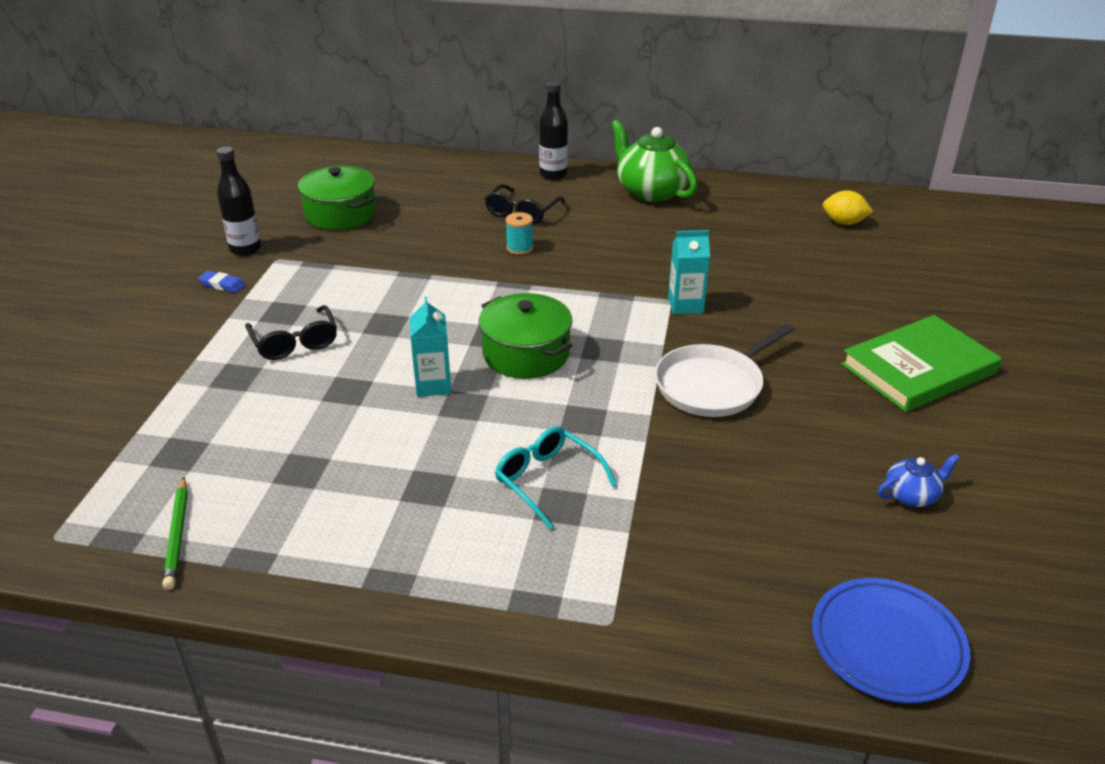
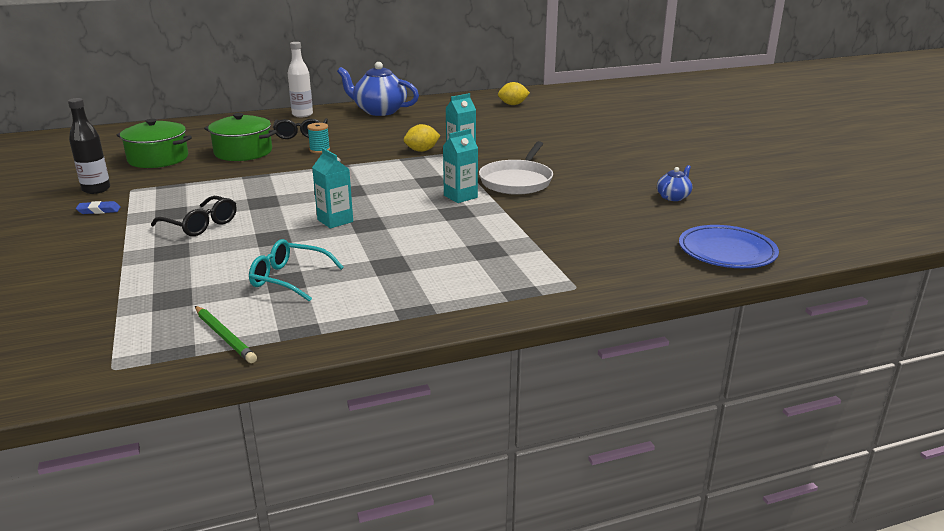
camera: 30 degrees left, 10 degrees down
green pot [479,293,573,379] -> green pot moved to [204,113,277,161]
turquoise glasses [495,426,617,529] -> turquoise glasses moved to [249,239,344,302]
black bottle [539,81,568,180] -> white bottle [288,42,313,117]
green teapot [611,120,697,202] -> blue teapot [337,62,419,116]
green book [841,315,1002,412] -> none
none -> yellow lemon [404,124,441,152]
none -> turquoise carton [443,129,478,203]

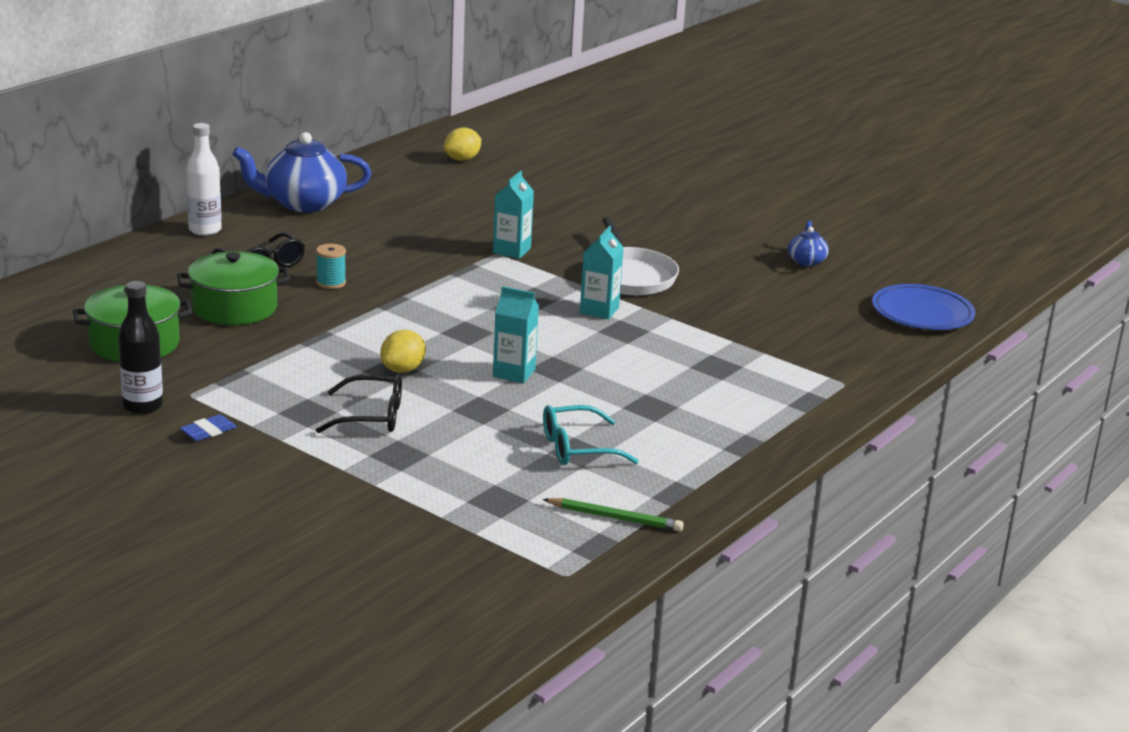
camera: 35 degrees left, 0 degrees up
yellow lemon [404,124,441,152] -> yellow lemon moved to [380,330,426,373]

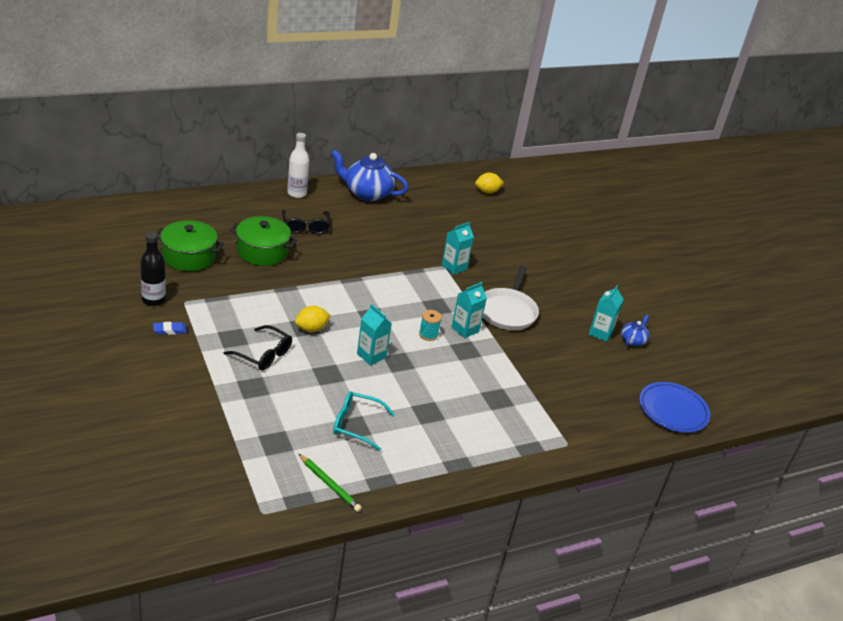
camera: 25 degrees right, 10 degrees up
turquoise spool [316,244,346,289] -> turquoise spool moved to [419,310,442,341]
none -> turquoise carton [589,285,624,342]

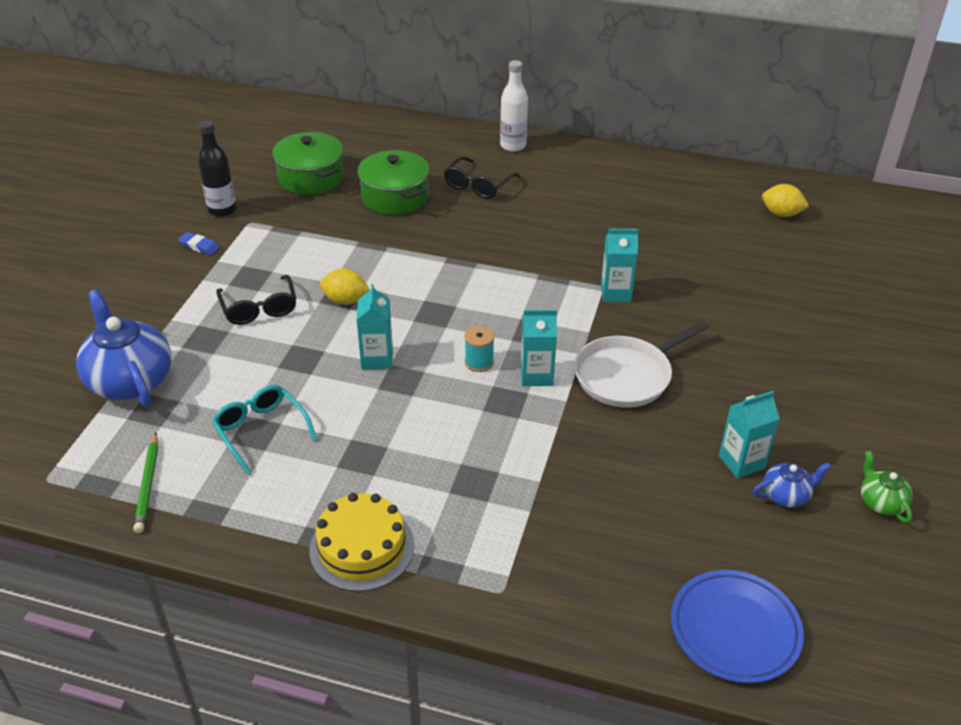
camera: 45 degrees right, 5 degrees up
blue teapot [331,150,408,201] -> blue teapot moved to [76,289,171,406]
none -> yellow cake [310,493,415,592]
none -> green teapot [861,450,913,523]

